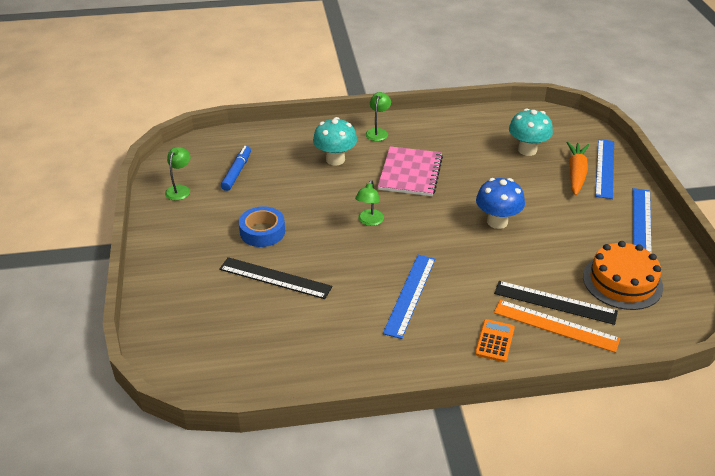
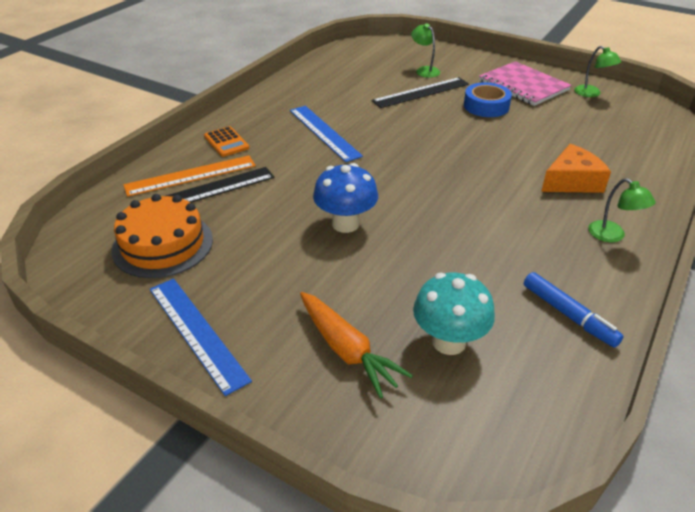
camera: 130 degrees right, 0 degrees up
blue marker [221,146,251,191] -> blue marker moved to [524,272,624,348]
turquoise mushroom [313,117,357,166] -> orange cheese [541,144,611,193]
green lamp [355,180,384,226] -> green lamp moved to [411,23,440,78]
pink notebook [378,146,443,196] -> pink notebook moved to [479,61,572,106]
blue ruler [595,139,614,199] -> none

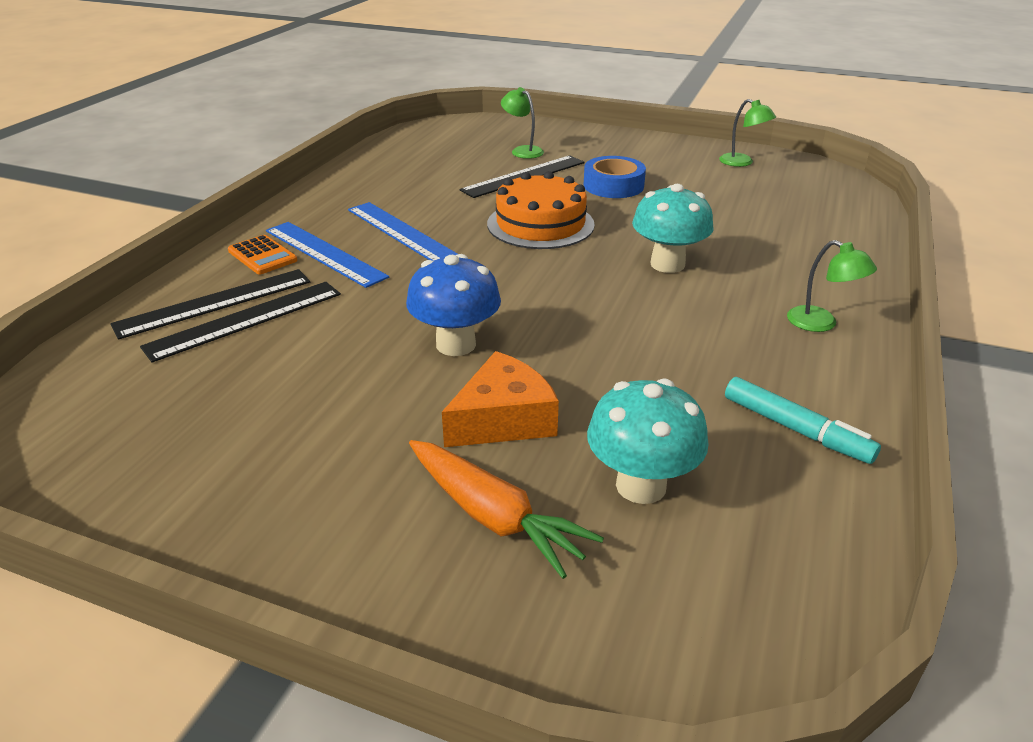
camera: 10 degrees left, 5 degrees down
orange cake [111,194,213,278] -> orange cake moved to [487,171,595,249]
orange ruler [123,155,256,197] -> black ruler [110,269,310,339]
blue ruler [150,278,252,396] -> blue ruler moved to [266,222,389,288]
pink notebook [479,61,572,106] -> none
blue marker [524,272,624,348] -> turquoise marker [725,377,881,464]
orange cheese [541,144,611,193] -> orange cheese moved to [442,351,559,447]
none -> turquoise mushroom [632,184,713,273]

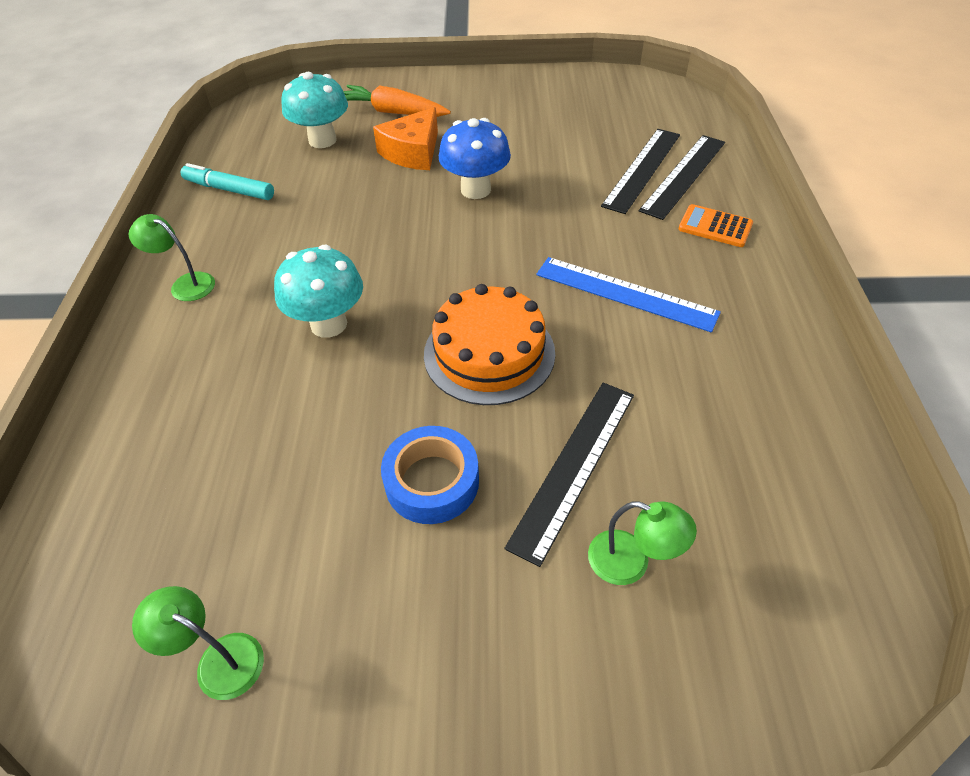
camera: 160 degrees right, 15 degrees up
blue ruler [266,222,389,288] -> none

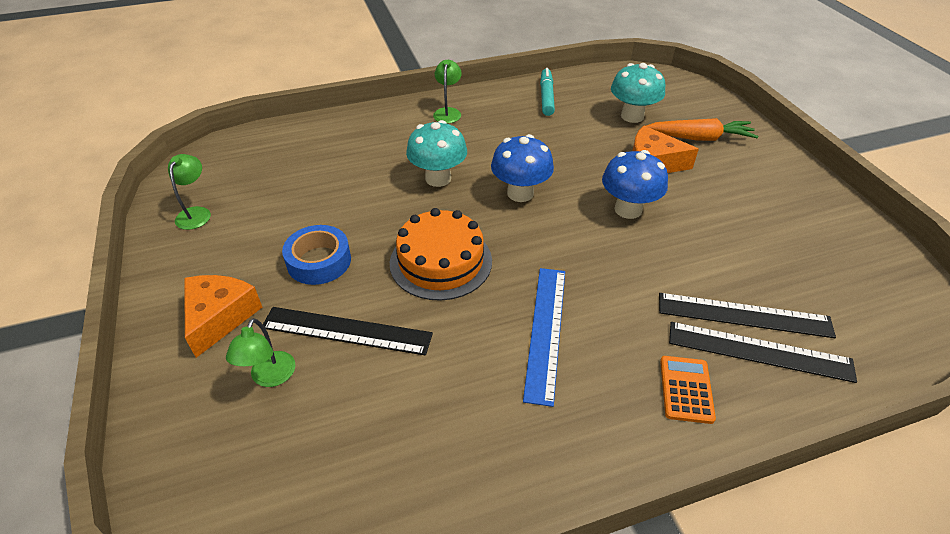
camera: 70 degrees right, 5 degrees down
orange carrot [343,85,451,117] -> orange carrot turned 90 degrees clockwise [646,118,758,141]
none -> orange cheese [184,275,262,358]
none -> blue mushroom [491,134,554,202]

